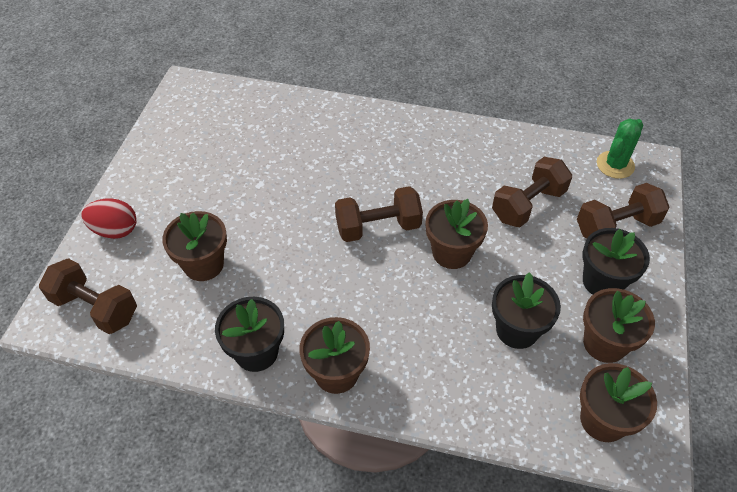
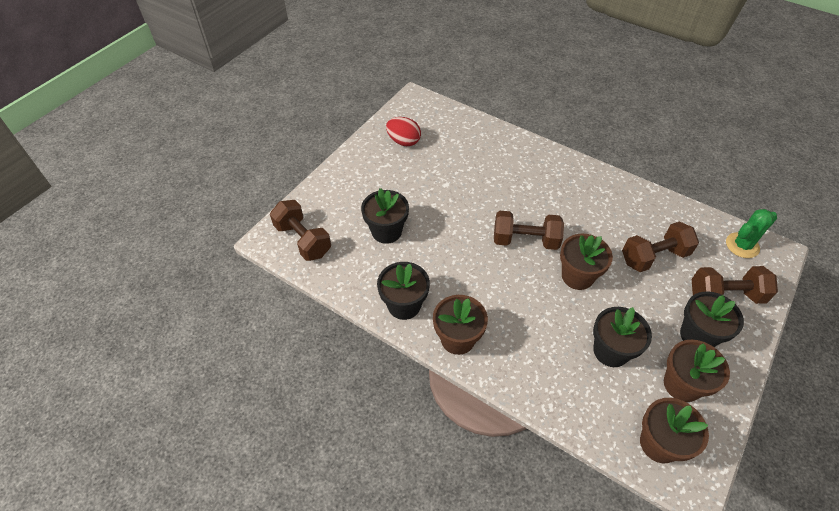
camera: 20 degrees right, 0 degrees up
red egg [81,198,137,239] -> red egg moved to [386,117,421,146]
brown flower pot [162,211,227,281] -> black flower pot [361,188,409,244]

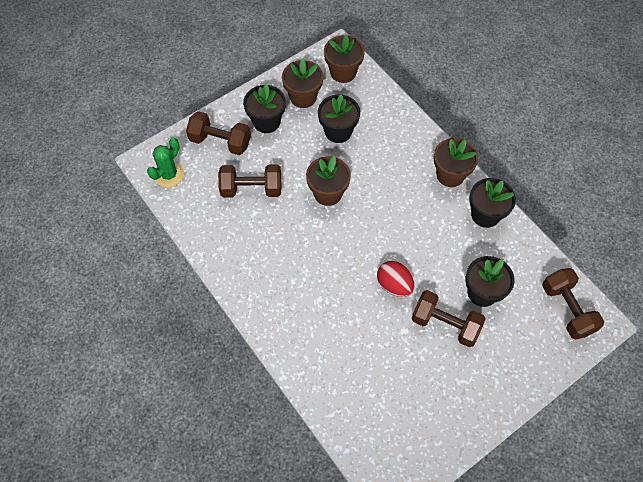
camera: 160 degrees left, 10 degrees up
red egg [386,117,421,146] -> red egg moved to [377,261,414,297]
brown dumbbell [494,211,564,250] -> brown dumbbell moved to [412,290,486,347]
green cactus [726,209,777,258] -> green cactus turned 45 degrees counterclockwise [147,138,184,187]

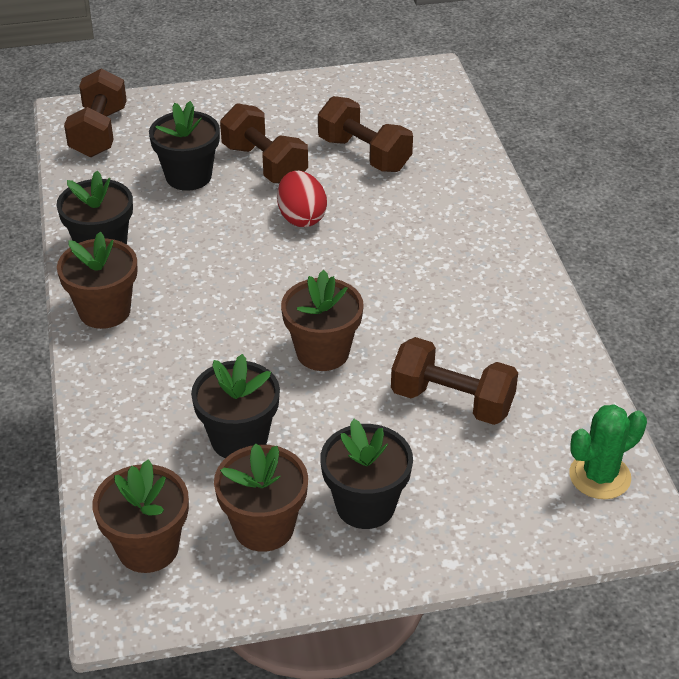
camera: 155 degrees left, 20 degrees down
brown dumbbell [186,111,251,155] -> brown dumbbell moved to [318,96,413,172]

